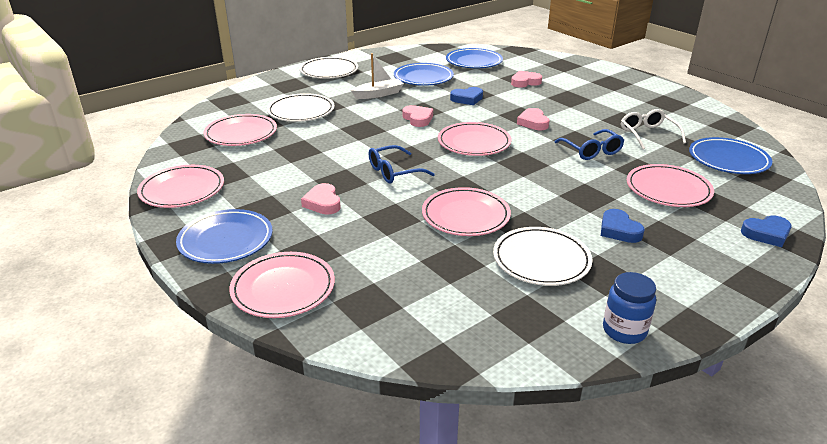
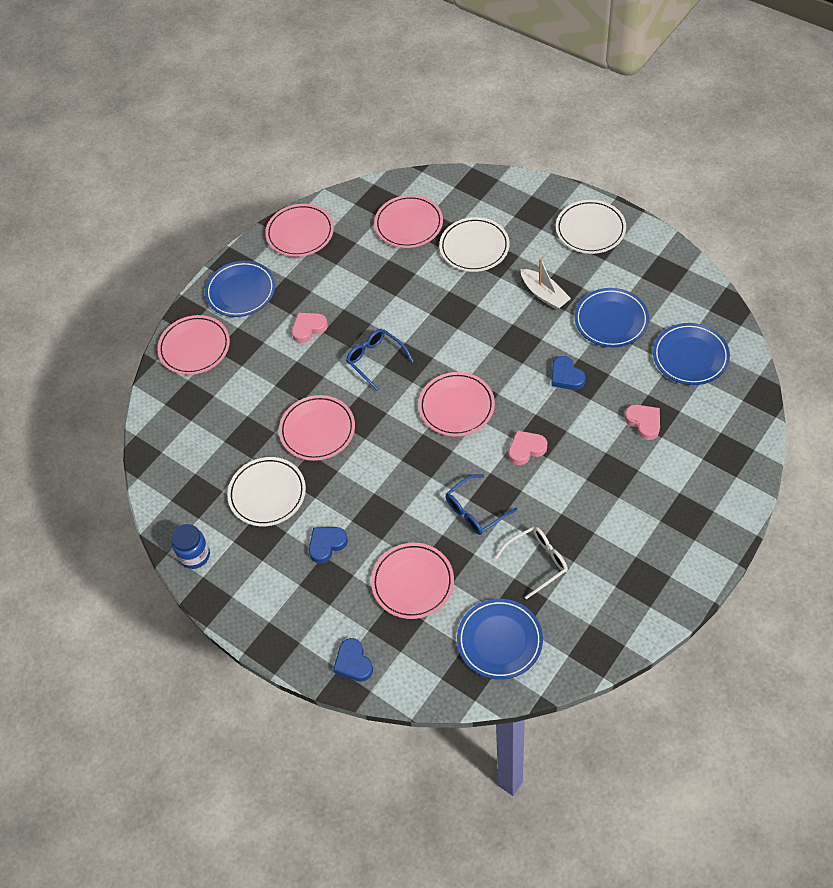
camera: 80 degrees right, 25 degrees up
pink heart [403,105,433,127] -> none

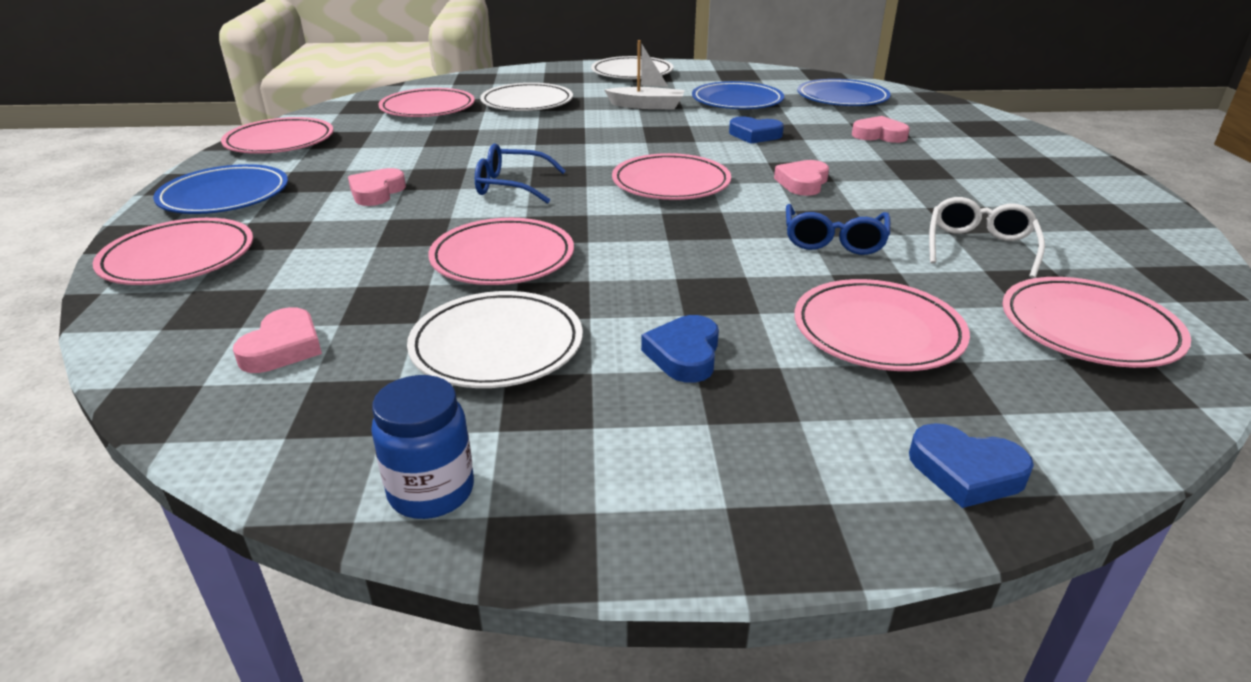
camera: 45 degrees left, 25 degrees down
blue plate [457,599,543,680] -> pink plate [1002,277,1191,368]
none -> pink heart [233,307,322,373]

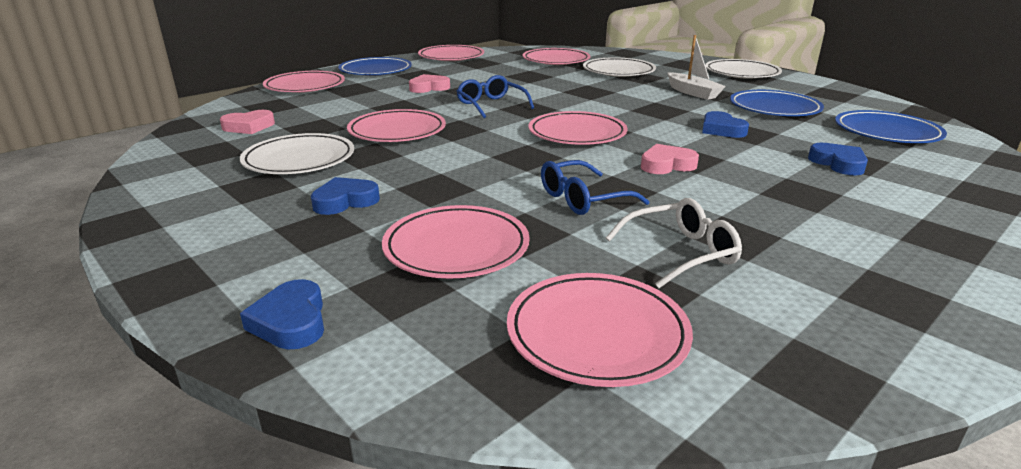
camera: 50 degrees right, 5 degrees down
blue jar [371,375,474,519] -> none
pink heart [852,116,910,143] -> blue heart [808,143,868,175]

